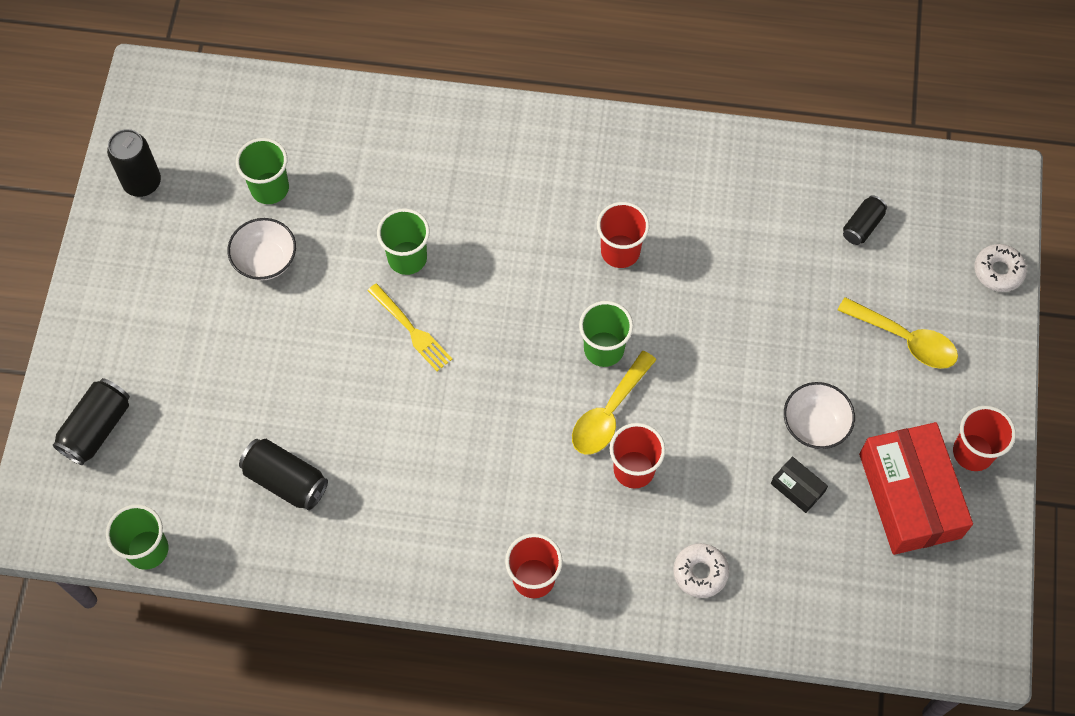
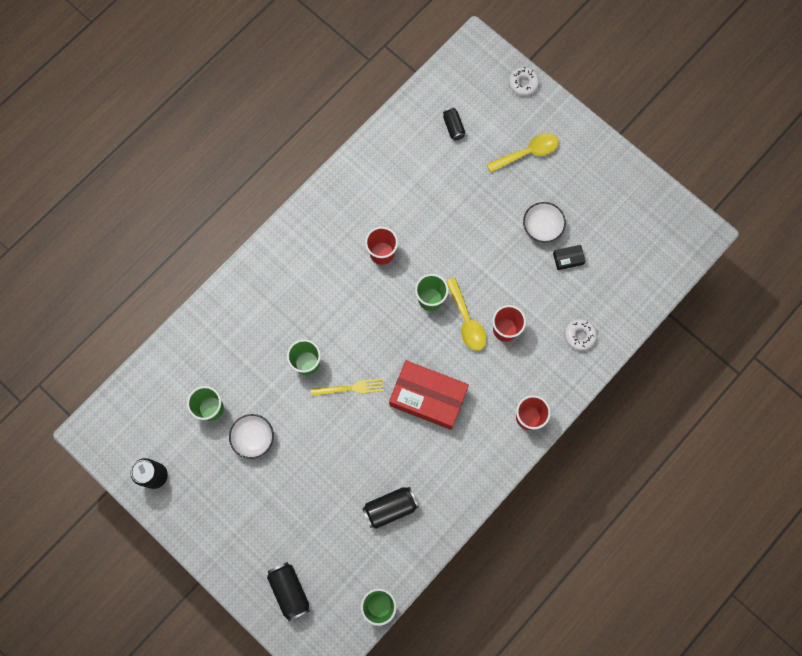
camera: 55 degrees left, 10 degrees up
red box [859,422,973,555] -> red box moved to [389,360,469,430]
red cup [953,406,1016,471] -> none

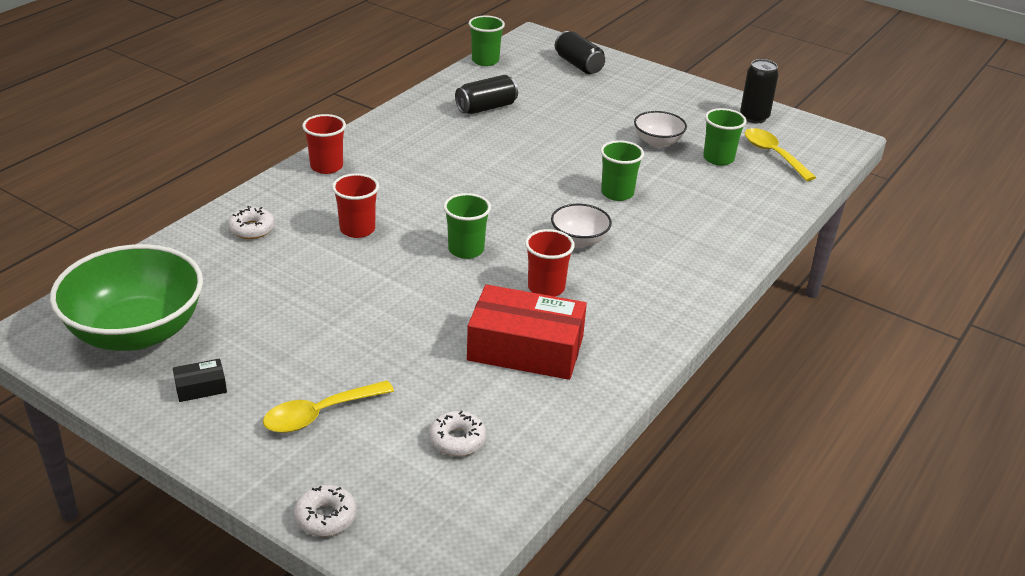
camera: 170 degrees right, 40 degrees down
yellow fork [311,378,384,396] -> none
red box [389,360,469,430] -> red box moved to [467,284,587,380]
black can [443,108,465,141] -> white donut [429,411,486,456]
yellow spoon [446,278,486,351] -> yellow spoon moved to [745,128,816,181]
white bowl [523,202,566,243] -> white bowl moved to [551,204,612,247]
black box [553,245,586,270] -> black box moved to [173,359,227,402]
none -> green bowl [50,244,203,351]

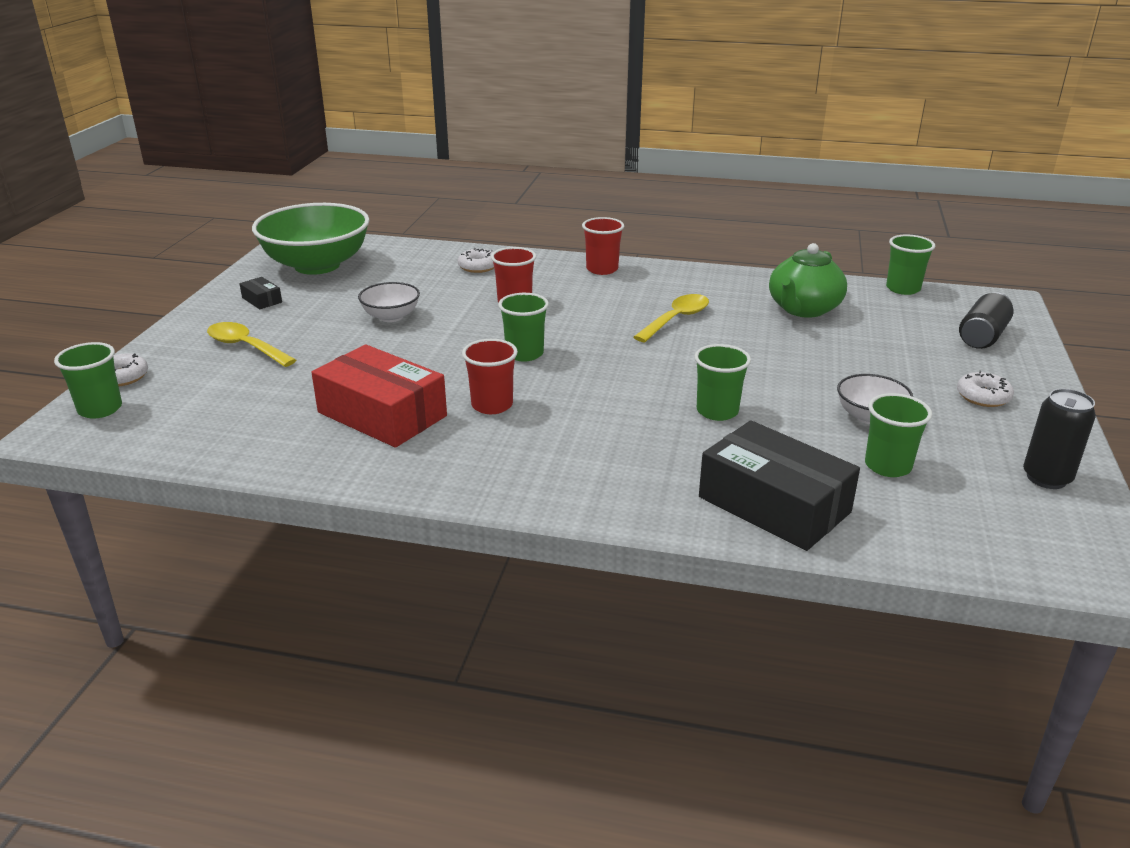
camera: 70 degrees right, 5 degrees down
white donut [429,411,486,456] -> white donut moved to [957,371,1014,407]
black can [455,75,518,114] -> green teapot [769,243,847,318]
red box [467,284,587,380] -> red box turned 45 degrees counterclockwise [312,344,447,448]
white bowl [551,204,612,247] -> white bowl moved to [358,282,420,322]
yellow spoon [745,128,816,181] -> yellow spoon moved to [633,294,709,342]
none -> green cup [54,342,122,419]
none -> black box [699,420,860,551]

